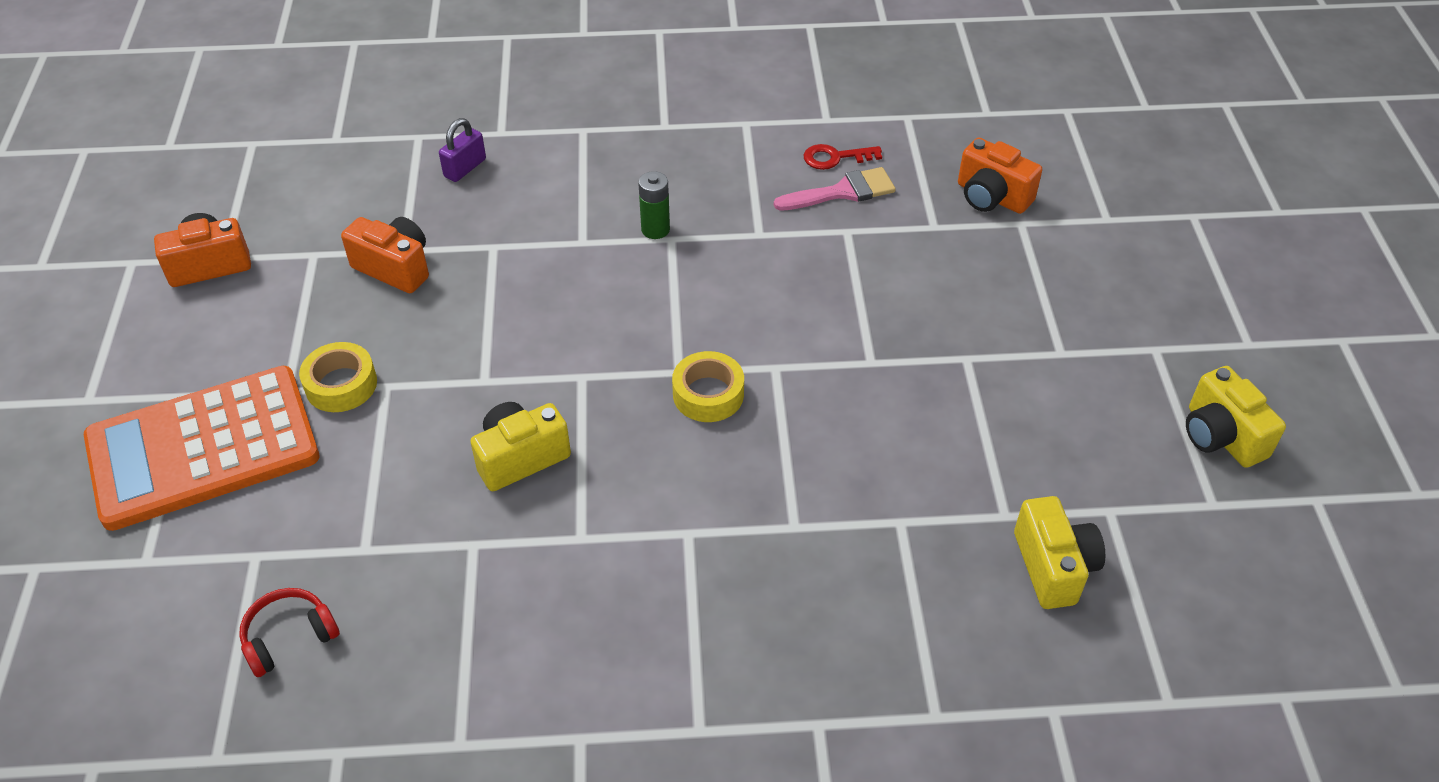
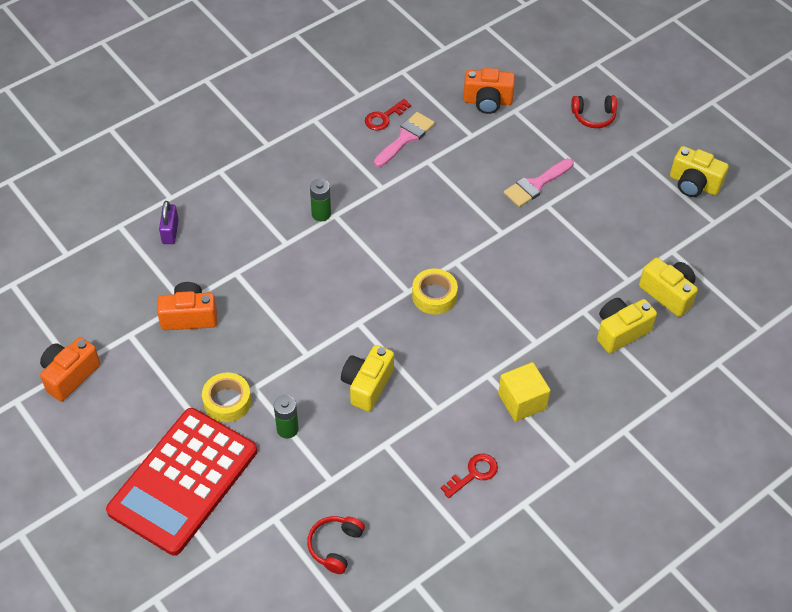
camera: 35 degrees left, 5 degrees up
orange calculator [84,366,319,531] -> red calculator [106,408,257,555]
none -> green battery [274,395,299,439]
none -> red key [441,454,498,498]
none -> yellow cube [498,362,551,422]
none -> pink brush [504,158,574,207]
none -> red headphones [571,95,617,128]
none -> yellow camera [597,298,657,353]

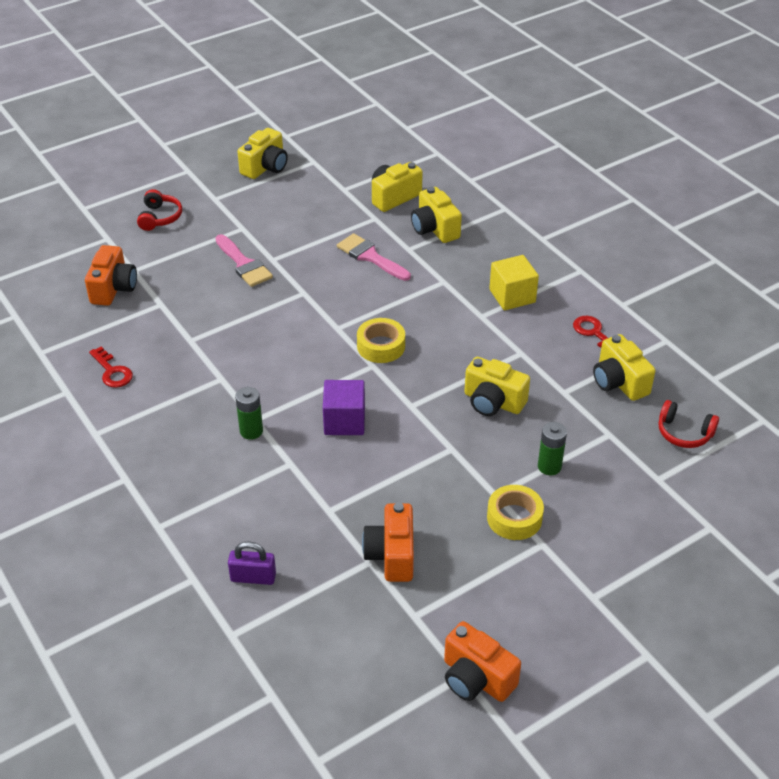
camera: 85 degrees left, 10 degrees down
red calculator [106,408,257,555] -> none
pink brush [374,112,435,167] -> pink brush moved to [337,233,411,281]
none -> purple cube [323,380,365,435]
none -> yellow camera [593,334,655,401]

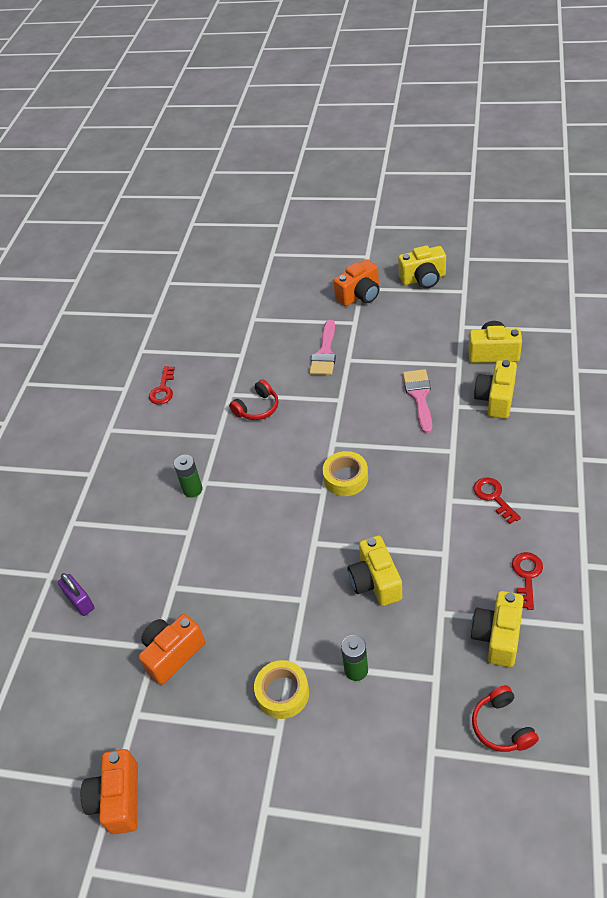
camera: 50 degrees right, 5 degrees up
orange camera [85,245,137,306] -> orange camera moved to [334,259,380,306]
red headphones [137,189,182,231] -> red headphones moved to [229,379,278,420]
purple cube [323,380,365,435] -> none
yellow cube [489,255,539,310] -> red key [474,477,521,524]

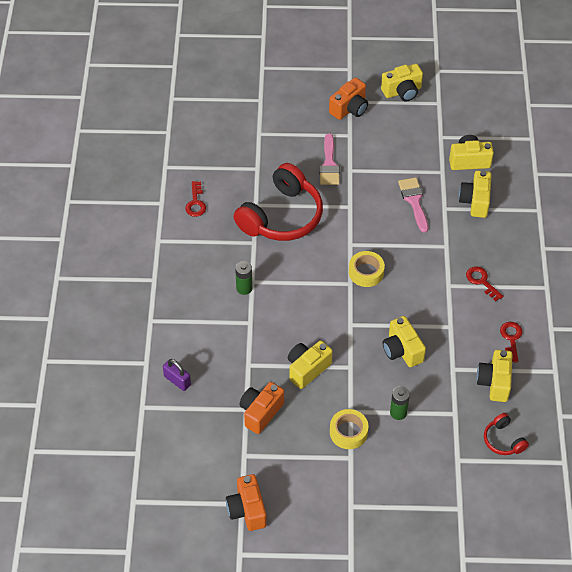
camera: 15 degrees left, 5 degrees up
red headphones [229,379,278,420] -> red headphones [234,163,323,241], size x2.19
none -> yellow camera [288,341,333,389]

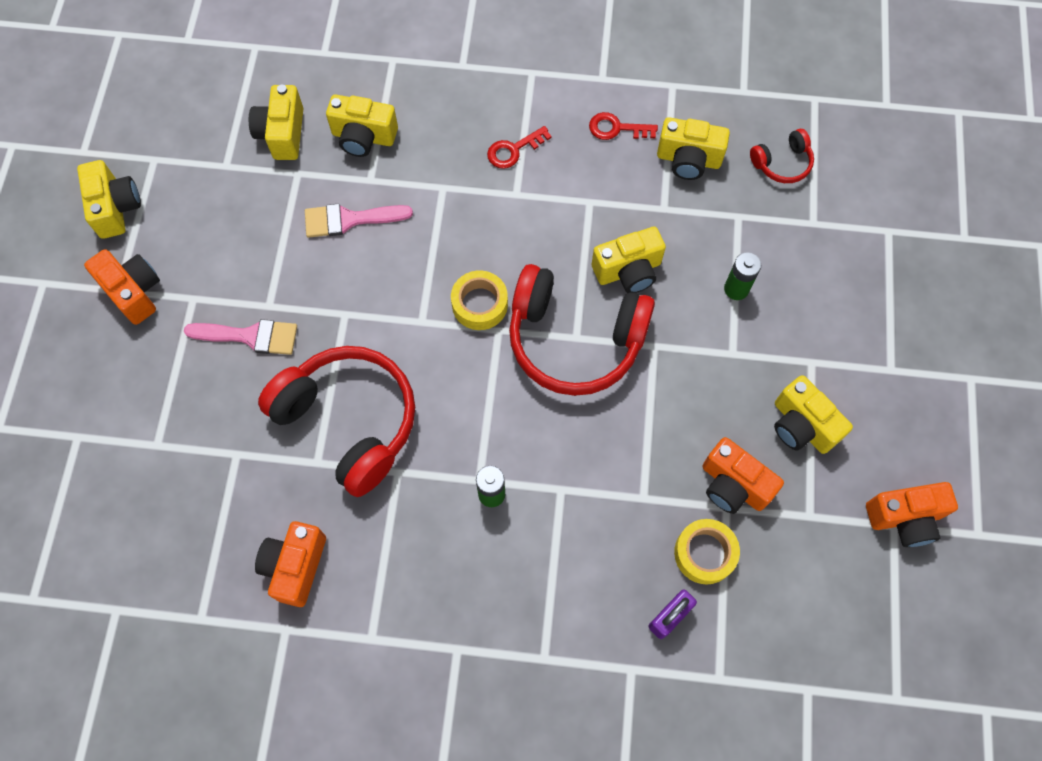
camera: 85 degrees left, 15 degrees up
red key [185,181,206,217] -> orange camera [255,521,326,607]
yellow camera [288,341,333,389] -> yellow camera moved to [774,375,853,454]
yellow tape [330,409,368,449] -> yellow tape moved to [674,519,740,584]
none -> red headphones [509,264,655,396]

